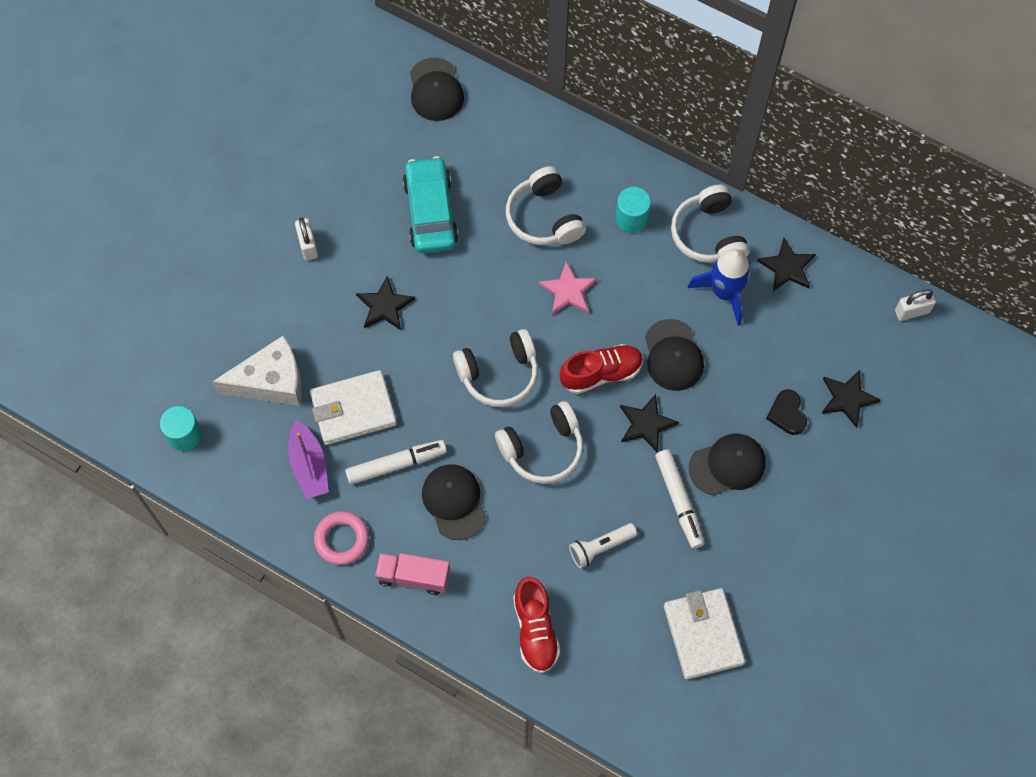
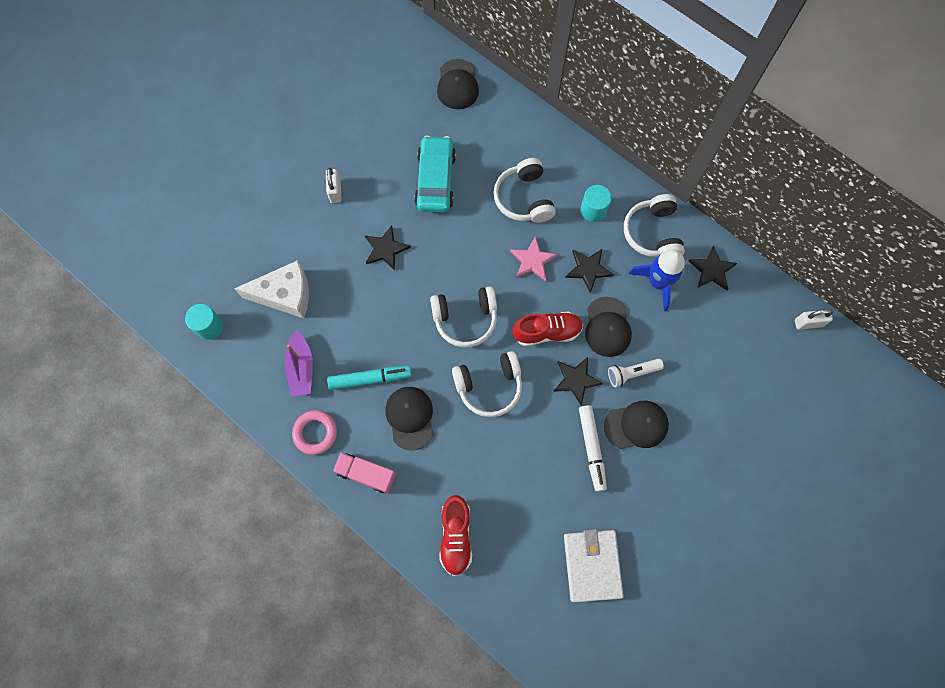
camera: 10 degrees right, 5 degrees up
white wallet [310,370,397,445] -> none
white marker [345,440,447,485] -> turquoise marker [327,366,412,390]
white flashlight [569,523,637,568] -> white flashlight moved to [608,359,664,387]
black heart [766,389,807,435] -> none
black star [821,370,881,428] -> black star moved to [565,249,614,293]

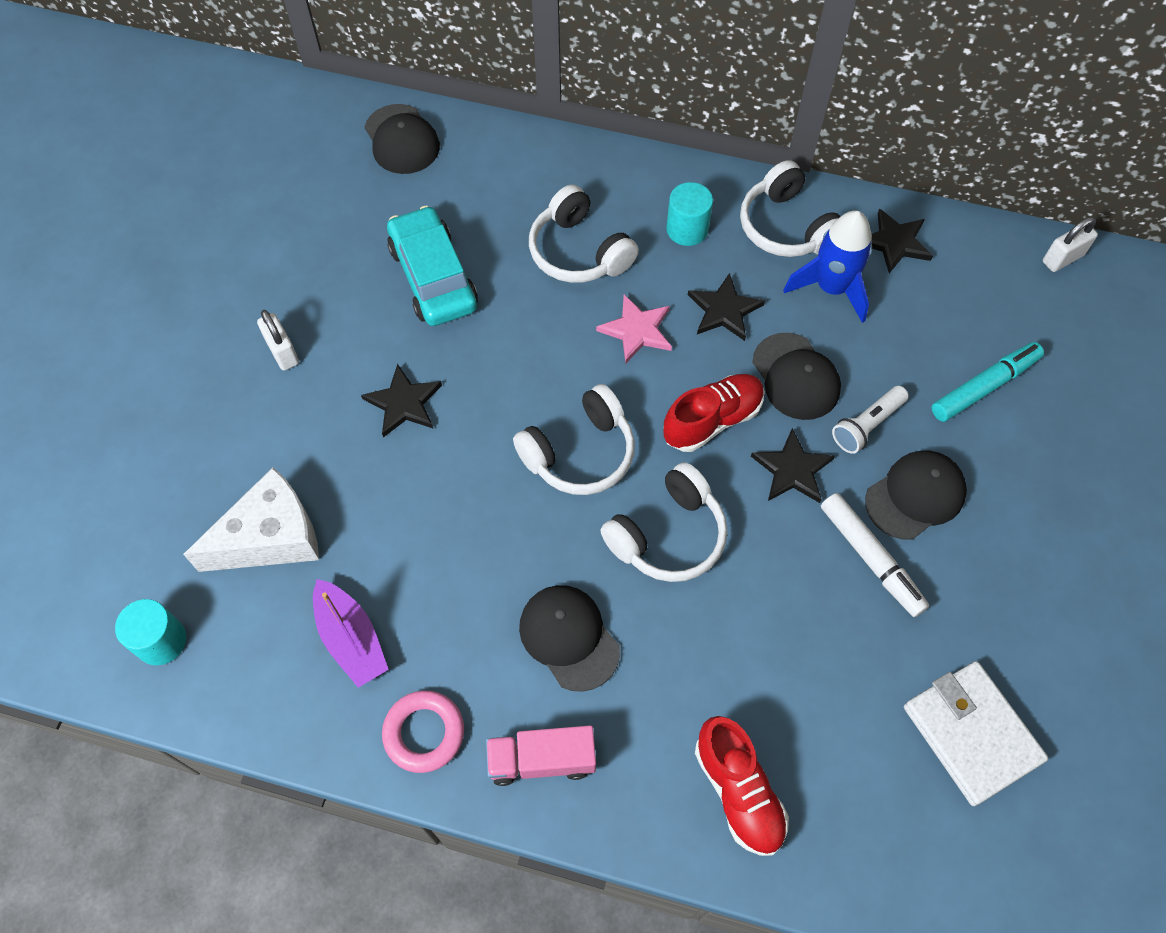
camera: 25 degrees left, 10 degrees down
turquoise marker [327,366,412,390] -> turquoise marker moved to [932,342,1044,422]

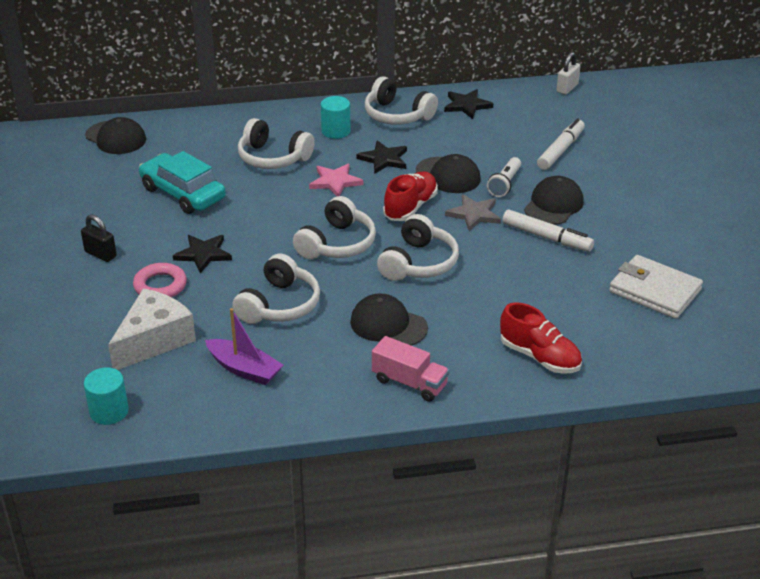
camera: 25 degrees left, 25 degrees down
white padlock [257,310,299,371] -> black padlock [81,214,117,262]
pink ring [382,691,464,773] -> pink ring moved to [133,263,187,297]
pink truck [486,725,596,786] -> pink truck turned 120 degrees counterclockwise [372,336,449,402]
black star [751,428,835,503] -> grey star [445,194,501,231]
blue rocket [783,210,872,323] -> none
turquoise marker [932,342,1044,422] -> white marker [537,118,585,170]
none -> white headphones [232,253,320,324]

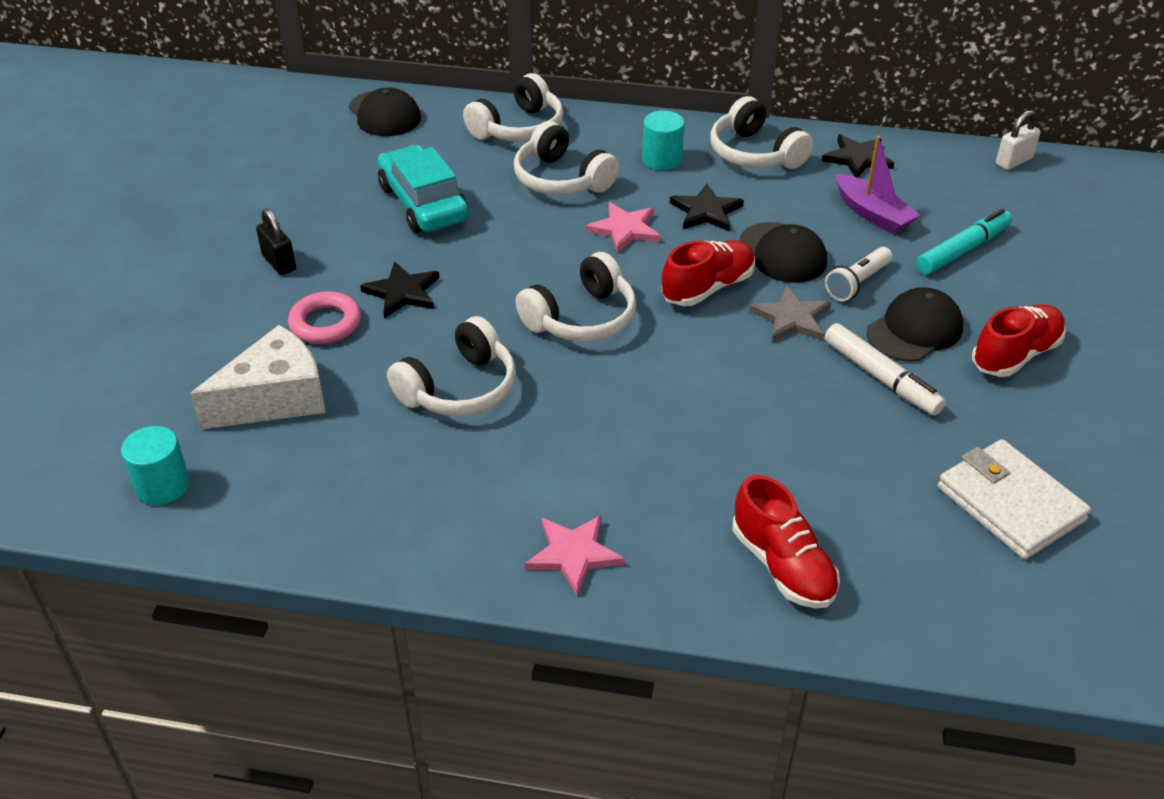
camera: 20 degrees right, 5 degrees up
purple boat [205,308,283,385] -> purple boat moved to [836,136,920,234]
black cap [350,293,428,346] -> none
pink truck [372,336,449,402] -> pink star [525,515,625,596]
white headphones [377,214,459,281] -> white headphones moved to [463,73,564,142]
white marker [537,118,585,170] -> turquoise marker [916,209,1012,275]
none -> red shoe [972,304,1066,377]

